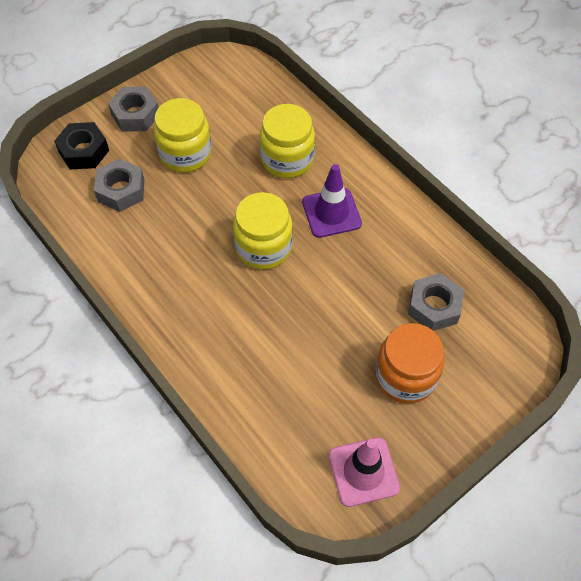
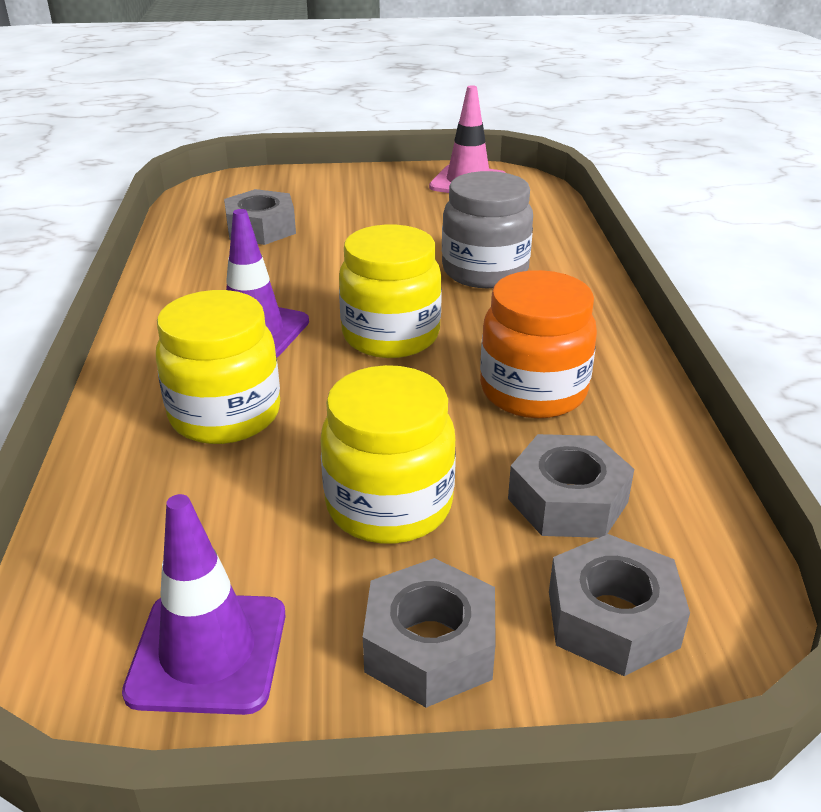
camera: 145 degrees left, 25 degrees down
black nut [54,122,109,169] -> grey nut [549,534,690,676]
orange jar [375,323,444,404] -> orange jar moved to [480,270,597,418]
none -> purple traffic cone [122,494,285,715]
none -> grey jar [442,171,533,288]

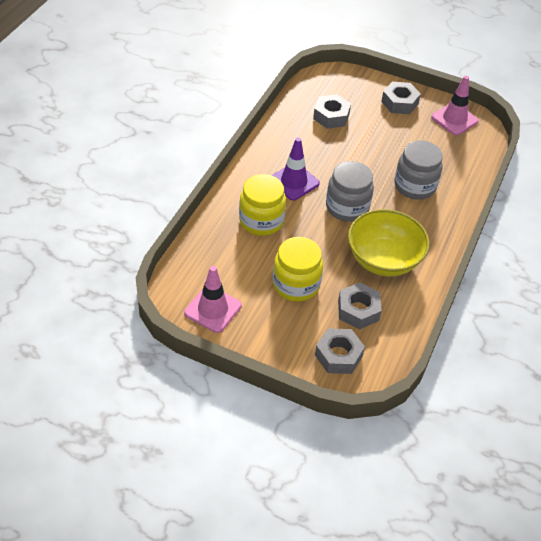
camera: 25 degrees right, 15 degrees up
purple traffic cone [122,494,285,715] -> pink traffic cone [184,266,242,333]
yellow jar [339,225,442,358] -> grey jar [326,161,374,222]
grey nut [363,558,496,708] -> grey nut moved to [381,82,421,114]
orange jar [480,270,597,418] -> yellow bowl [348,209,430,276]

